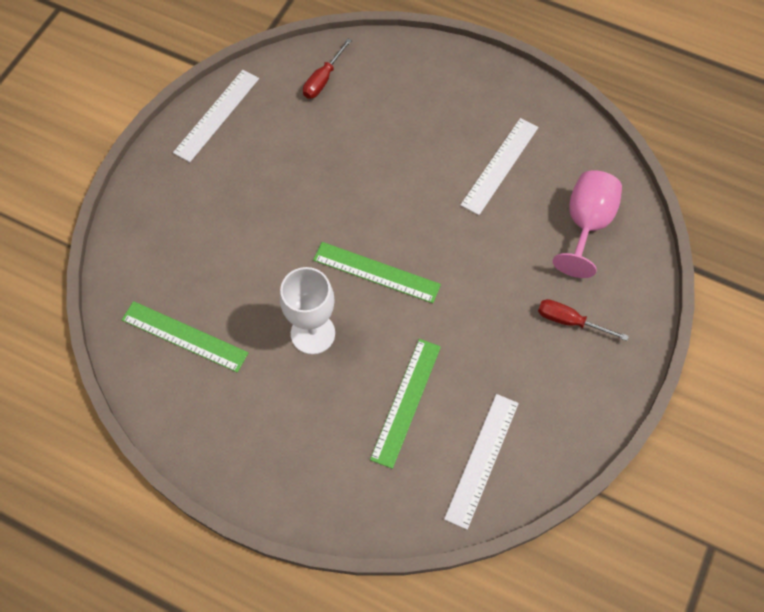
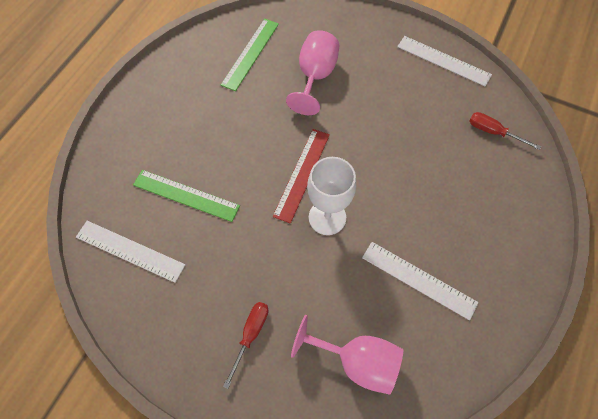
camera: 90 degrees right, 0 degrees up
white goblet [280,267,335,354] -> white goblet moved to [307,157,356,235]
green ruler [313,242,441,303] -> red ruler [273,129,330,224]
none -> pink goblet [286,30,339,115]

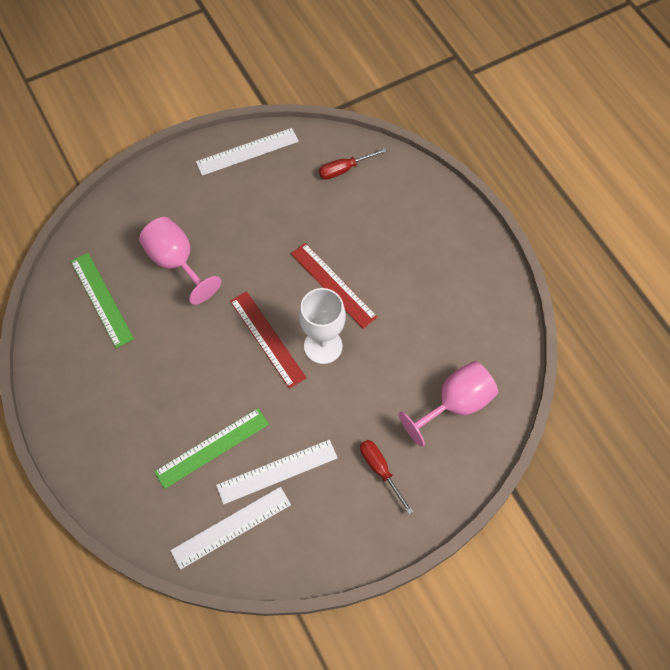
camera: 55 degrees left, 0 degrees up
white ruler [362,242,479,320] -> white ruler moved to [216,440,338,505]
none -> red ruler [291,243,378,329]

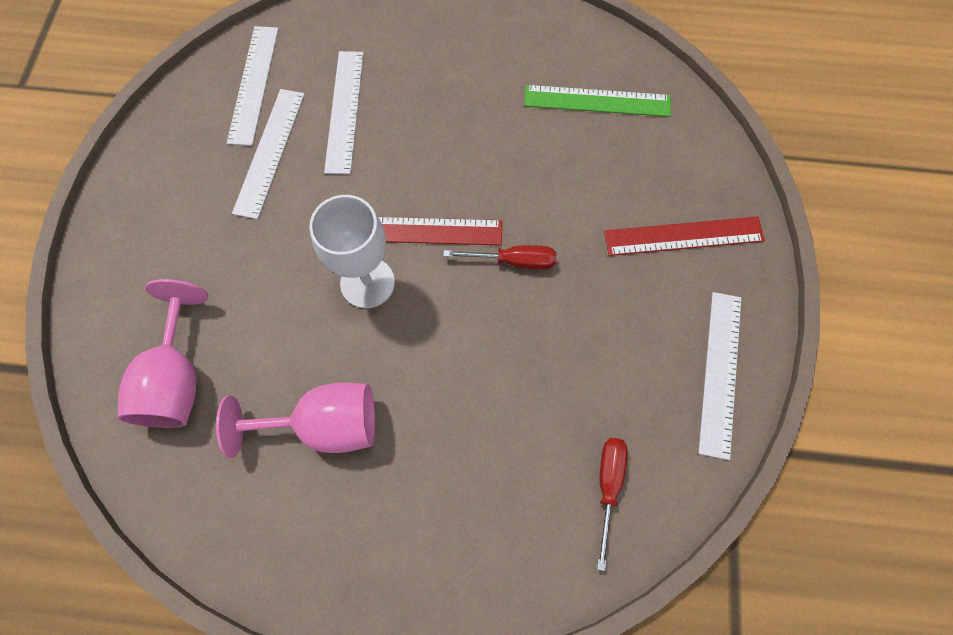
camera: 125 degrees right, 5 degrees up
pink goblet [139,217,221,305] -> pink goblet moved to [216,383,375,458]
green ruler [154,408,269,489] -> white ruler [324,51,364,174]
red ruler [291,243,378,329] -> red ruler moved to [604,217,765,256]
red screwdriver [360,440,413,514] -> red screwdriver moved to [443,245,556,269]

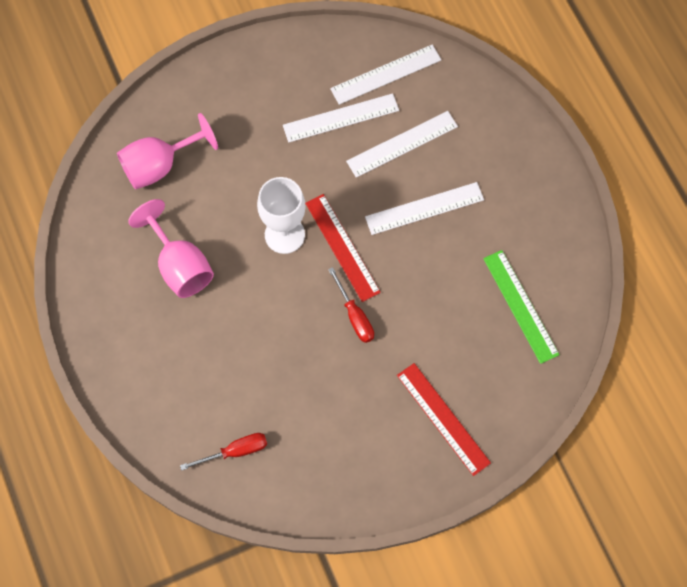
camera: 60 degrees right, 0 degrees up
white ruler [698,292,741,460] -> white ruler moved to [365,182,484,235]

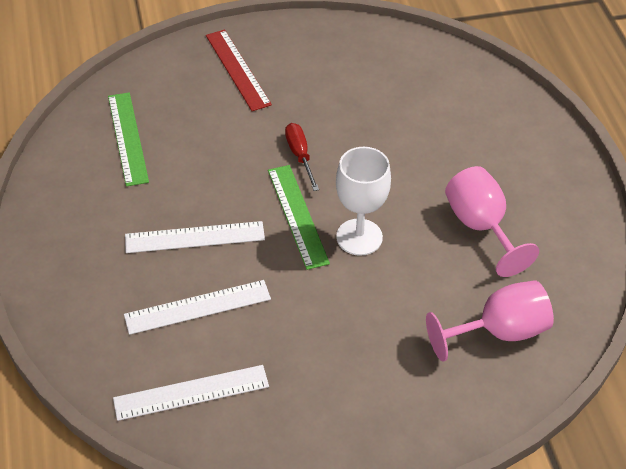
camera: 170 degrees left, 20 degrees down
red screwdriver [180,433,267,471] -> none
white ruler [283,93,399,143] -> none
red ruler [305,194,381,302] -> green ruler [268,165,330,270]

